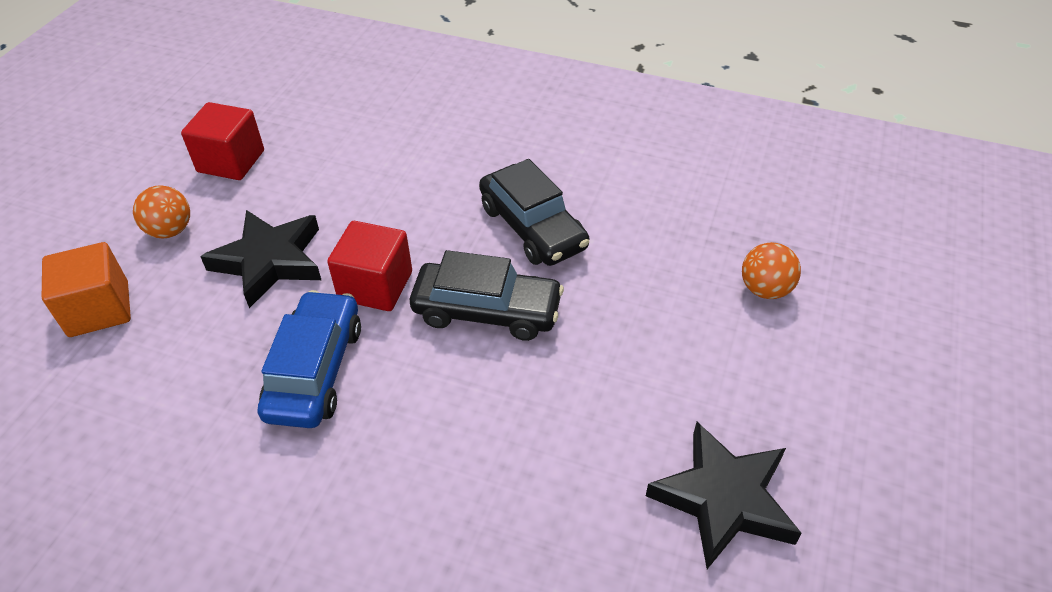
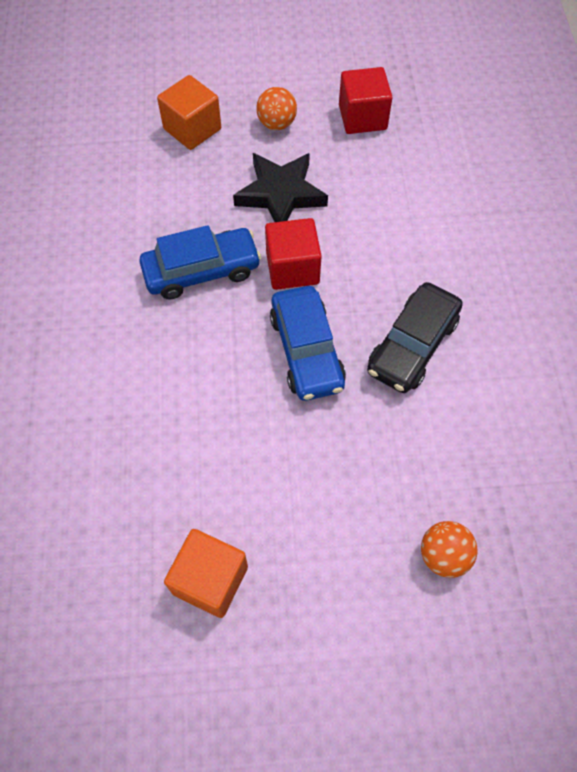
camera: 65 degrees right, 15 degrees up
black car [410,250,564,341] -> blue car [270,286,346,401]
black star [646,422,802,569] -> orange cube [164,529,248,618]

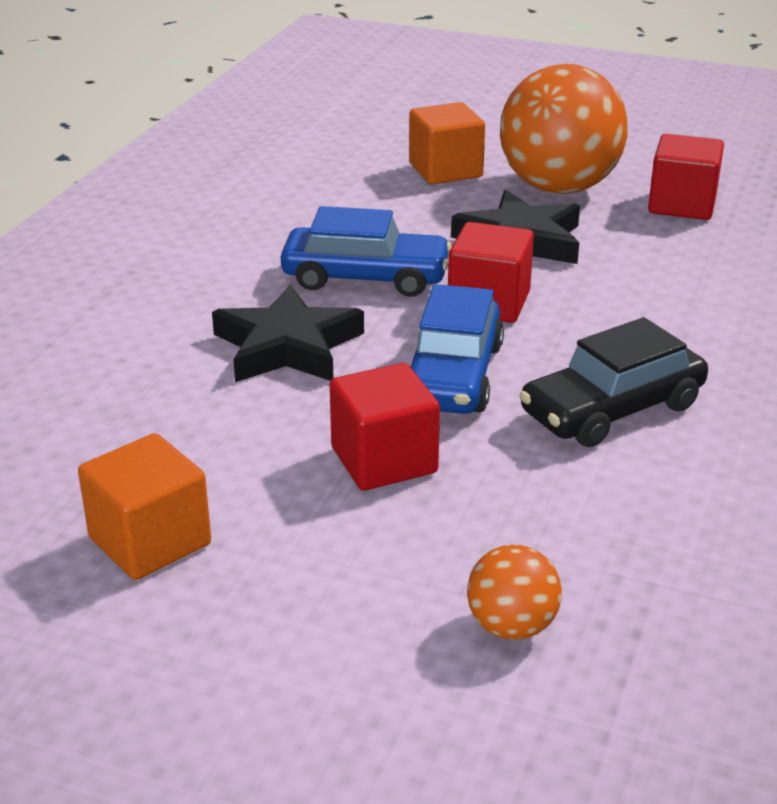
camera: 25 degrees right, 30 degrees down
orange ball [256,87,297,130] -> orange ball [500,64,628,194], size x2.20
none -> black star [212,285,364,382]
none -> red cube [330,363,440,491]

